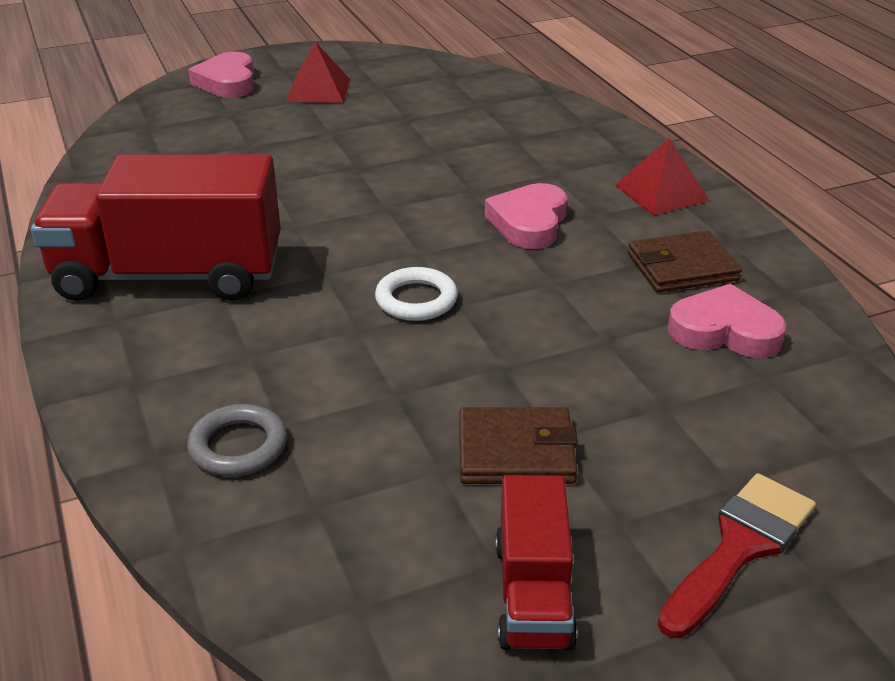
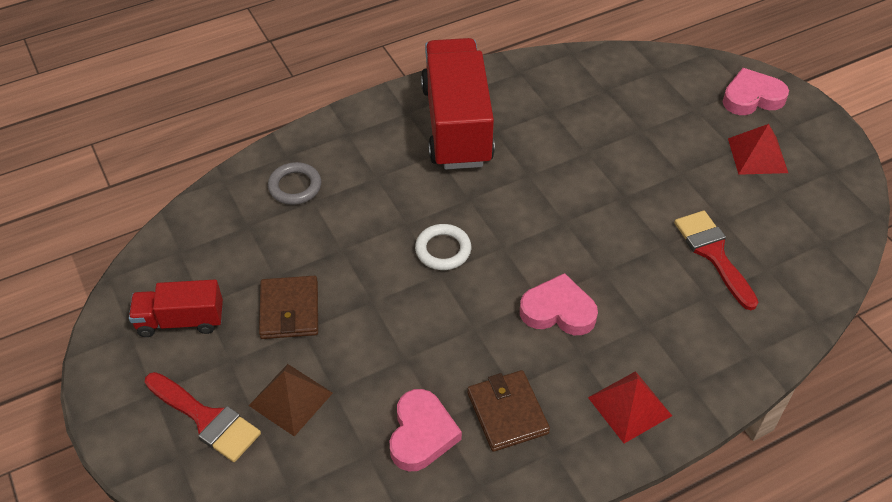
camera: 85 degrees right, 15 degrees up
none -> brown pyramid [249,364,333,437]
none -> red brush [674,210,758,310]

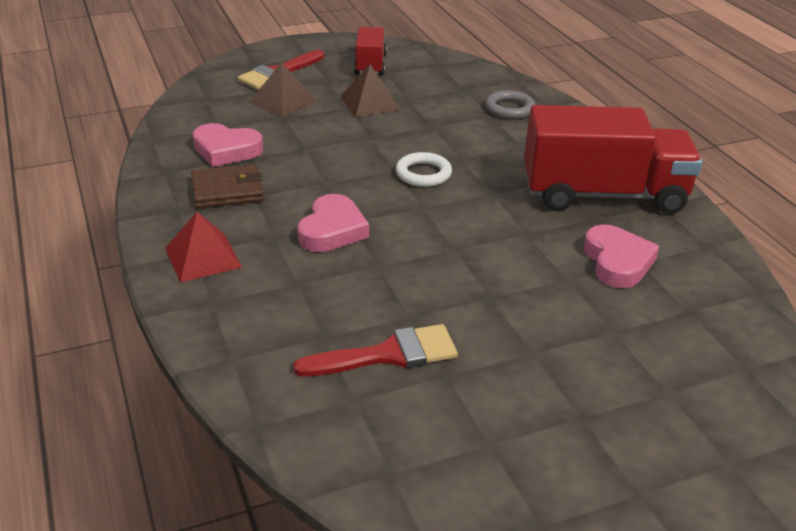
camera: 95 degrees right, 15 degrees down
brown wallet [259,276,318,339] -> brown pyramid [340,64,400,117]
pink heart [722,68,789,115] -> pink heart moved to [584,224,659,288]
red pyramid [728,124,788,175] -> none

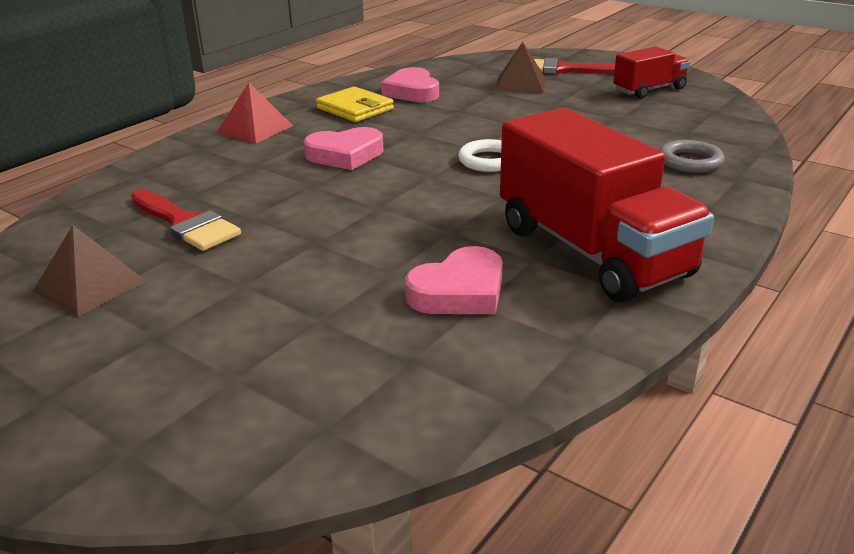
camera: 60 degrees right, 5 degrees down
brown wallet [191,164,264,208] -> yellow wallet [316,87,394,122]
brown pyramid [340,64,400,117] -> brown pyramid moved to [33,225,146,317]

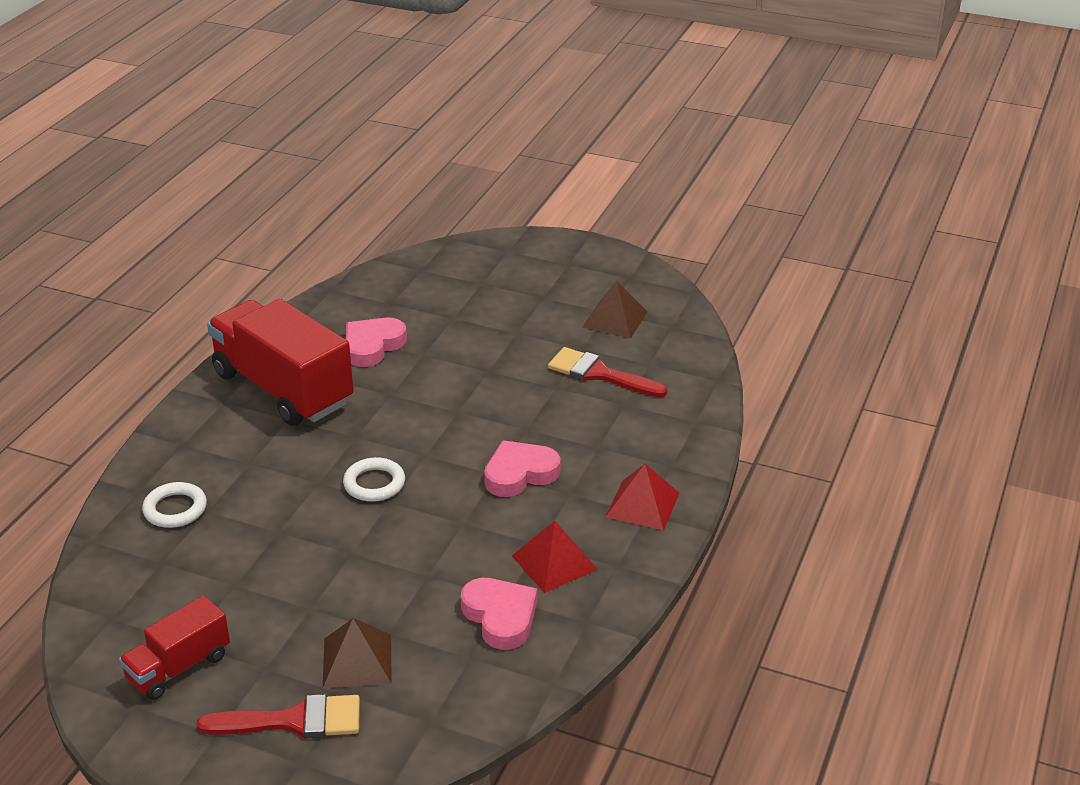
camera: 165 degrees right, 5 degrees up
yellow wallet [316,87,394,122] -> red pyramid [512,521,598,593]
grey ring [660,140,724,173] -> white ring [142,482,207,528]

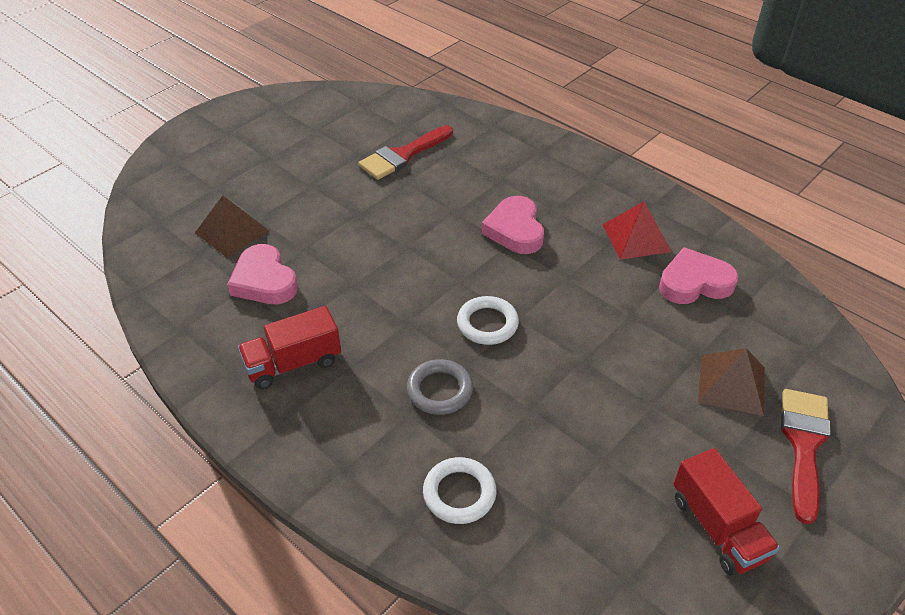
camera: 70 degrees left, 10 degrees up
red truck [207,299,353,426] -> red truck [238,306,341,389], size x0.52
brown pyramid [583,281,648,338] -> brown pyramid moved to [195,195,269,257]
red pyramid [606,464,680,531] -> none
none -> grey ring [407,359,473,415]

